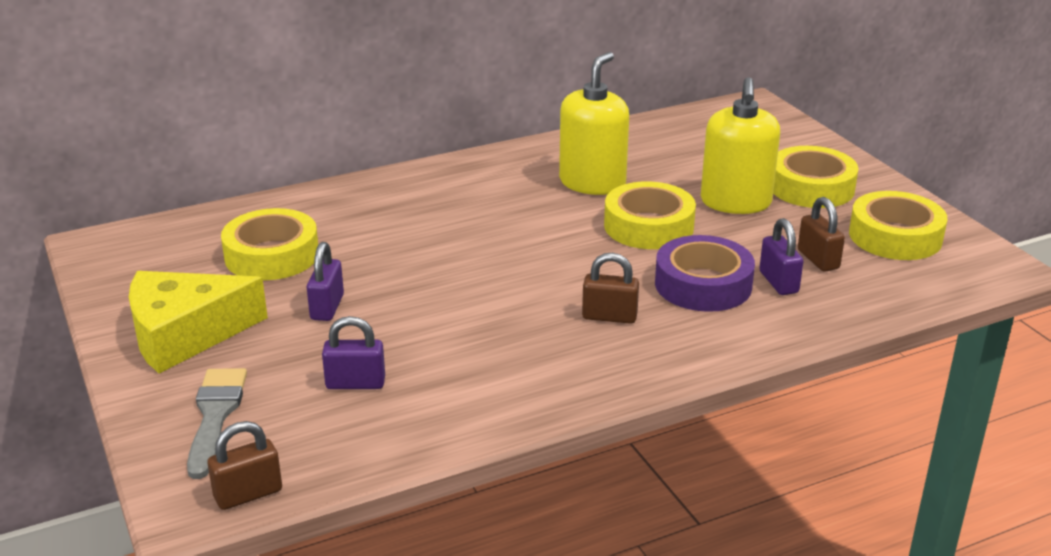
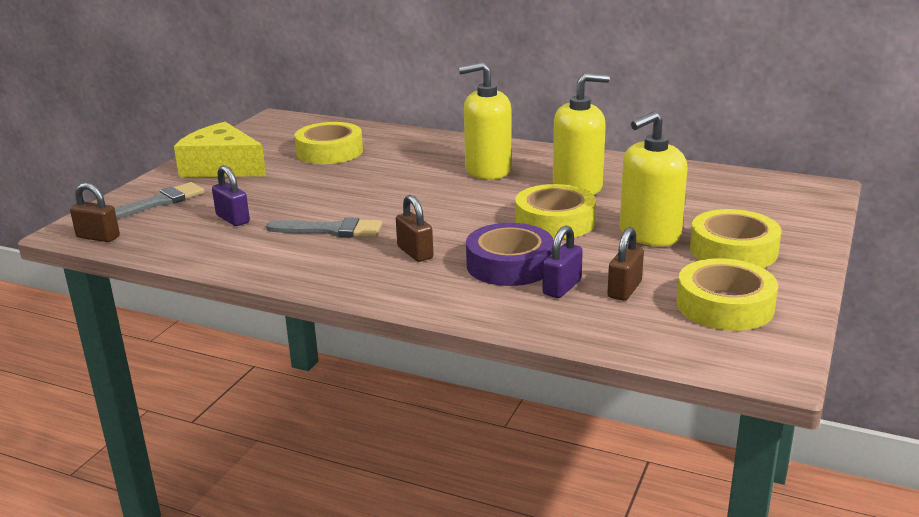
camera: 50 degrees right, 5 degrees down
purple padlock [307,242,344,321] -> none
none -> grey brush [266,217,382,238]
none -> yellow soap dispenser [459,62,512,180]

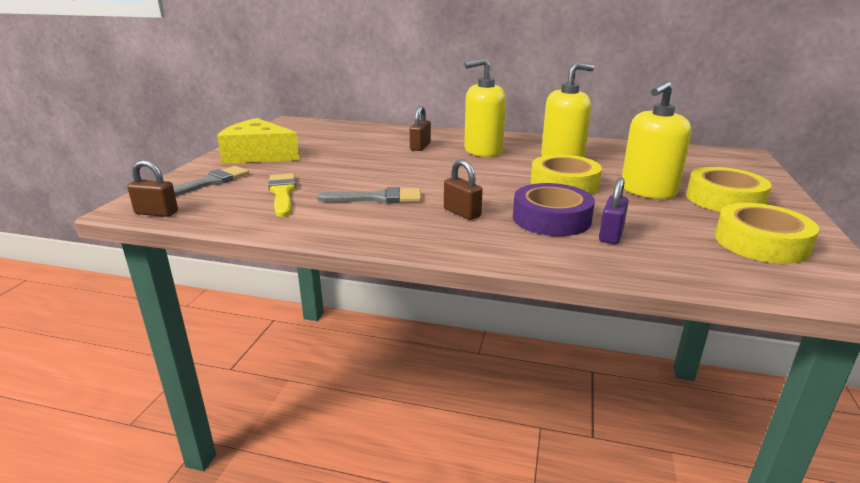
camera: 10 degrees left, 0 degrees up
purple padlock [212,165,250,226] -> yellow brush [268,173,296,217]
yellow tape [294,122,363,164] -> none
brown padlock [607,227,644,301] -> brown padlock moved to [410,106,431,151]

